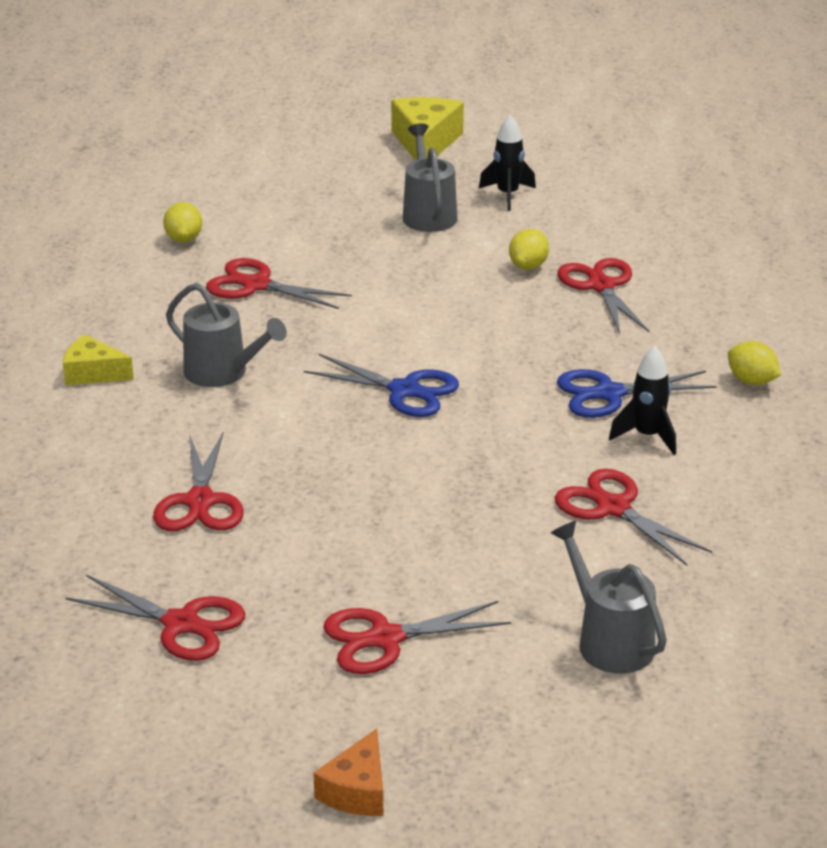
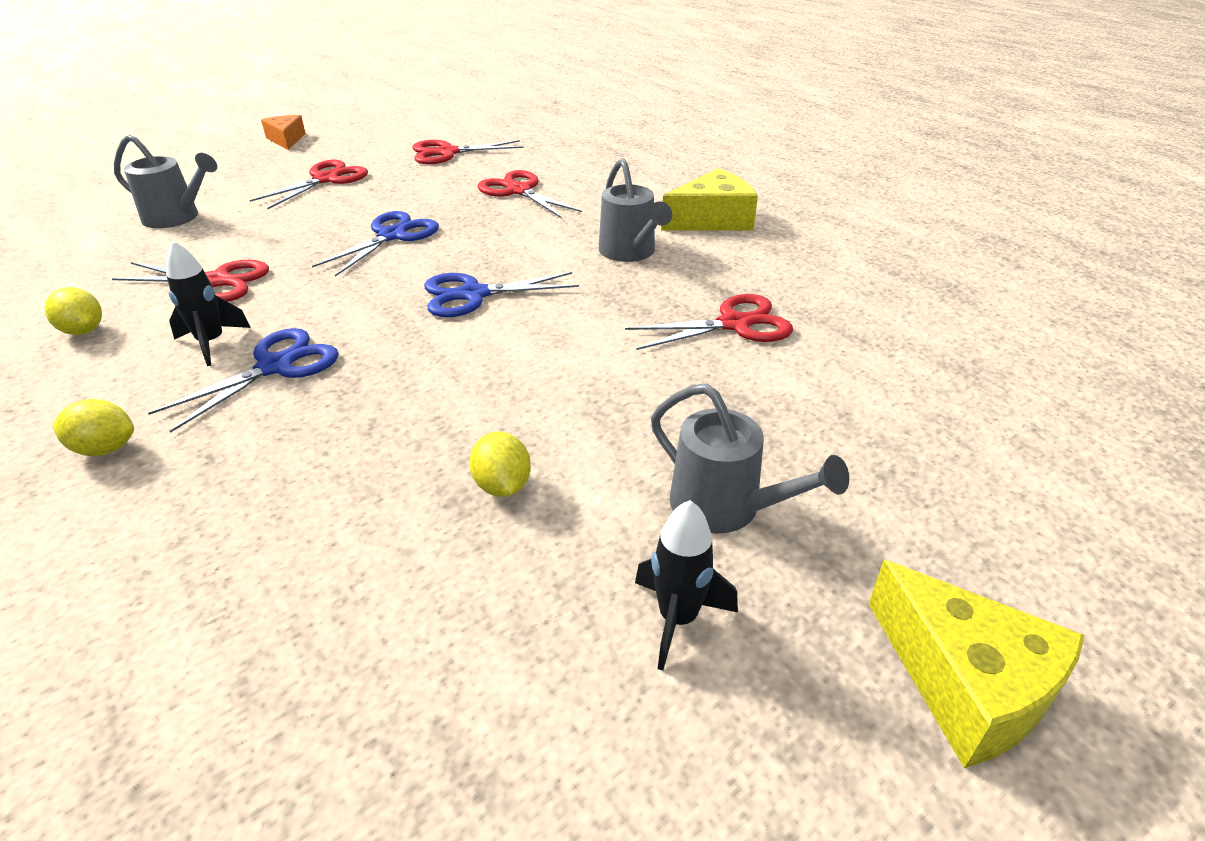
camera: 140 degrees right, 5 degrees up
yellow cheese [63,335,134,385] -> yellow cheese [661,168,758,231], size x1.58
yellow lemon [163,202,202,242] -> yellow lemon moved to [45,287,102,335]
grey watering can [166,283,287,387] -> grey watering can turned 105 degrees counterclockwise [599,158,672,262]
red scissors [557,258,650,334] -> none
none -> blue scissors [312,211,439,277]

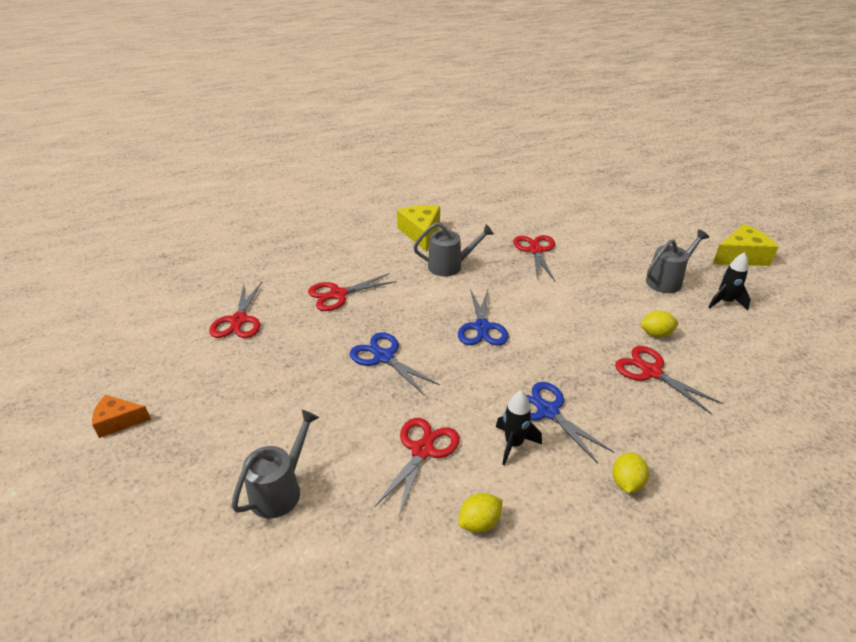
camera: 75 degrees left, 0 degrees up
red scissors [250,160,368,209] -> red scissors moved to [615,346,723,414]

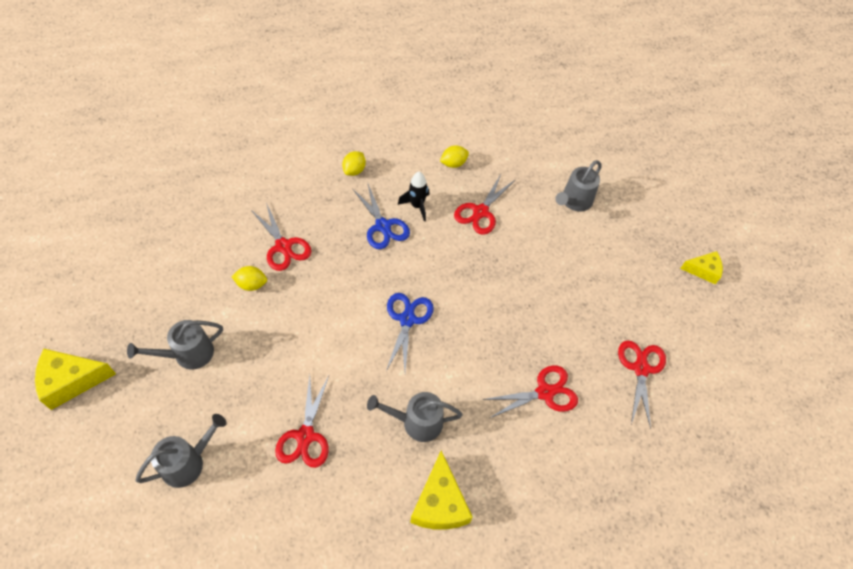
camera: 175 degrees left, 20 degrees up
orange cheese [92,395,151,438] -> yellow cheese [680,251,723,284]
blue scissors [350,332,440,395] -> none
black rocket [708,252,751,310] -> none
none -> grey watering can [135,414,227,488]

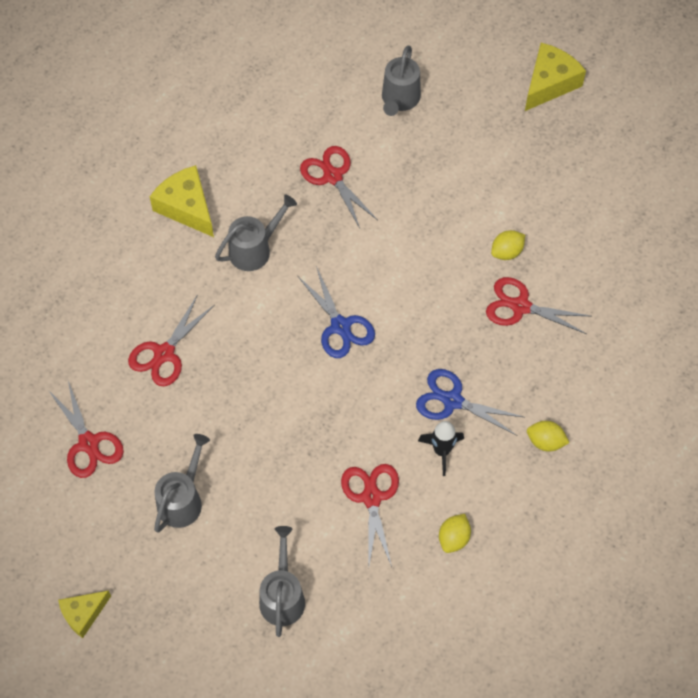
camera: 145 degrees right, 5 degrees up
grey watering can [127,320,223,370] -> grey watering can moved to [154,434,210,532]
yellow lemon [342,151,366,176] -> yellow lemon turned 60 degrees counterclockwise [527,421,569,452]

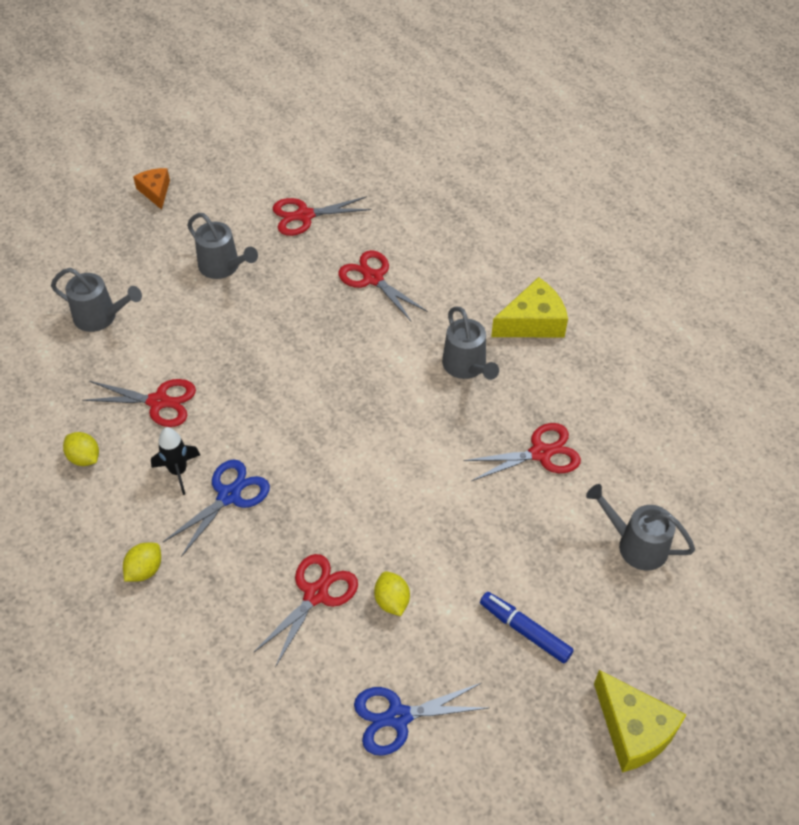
camera: 105 degrees right, 10 degrees down
yellow cheese [58,591,111,638] -> orange cheese [133,168,170,210]
blue scissors [298,266,375,358] -> blue scissors moved to [354,683,488,756]
none -> blue marker [480,592,574,663]

